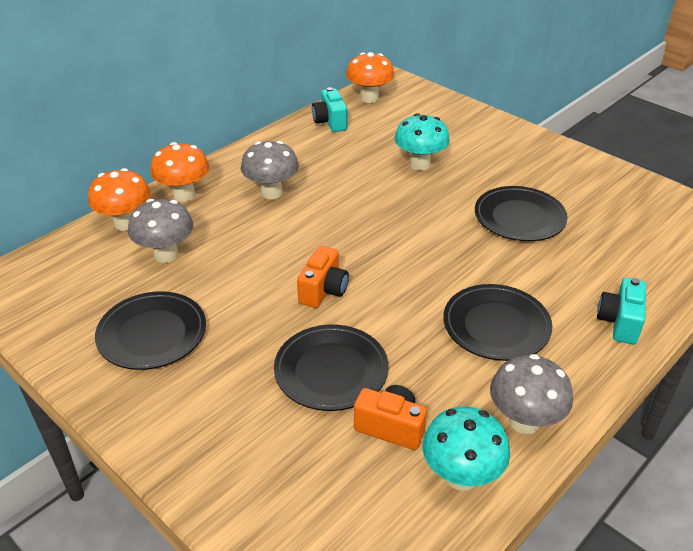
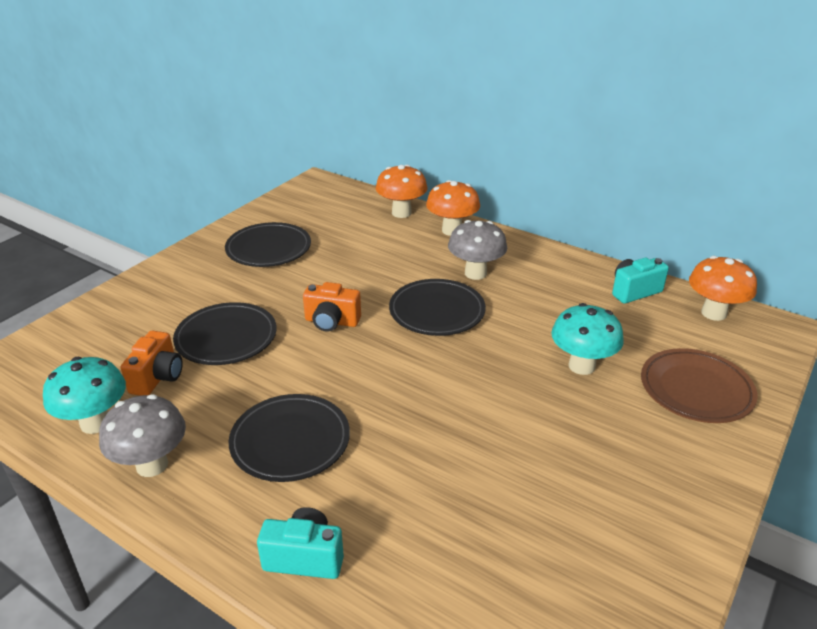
camera: 80 degrees right, 5 degrees down
grey mushroom [128,199,193,263] -> none
black plate [475,186,568,241] -> black plate moved to [389,279,486,336]
none -> brown plate [641,348,758,423]

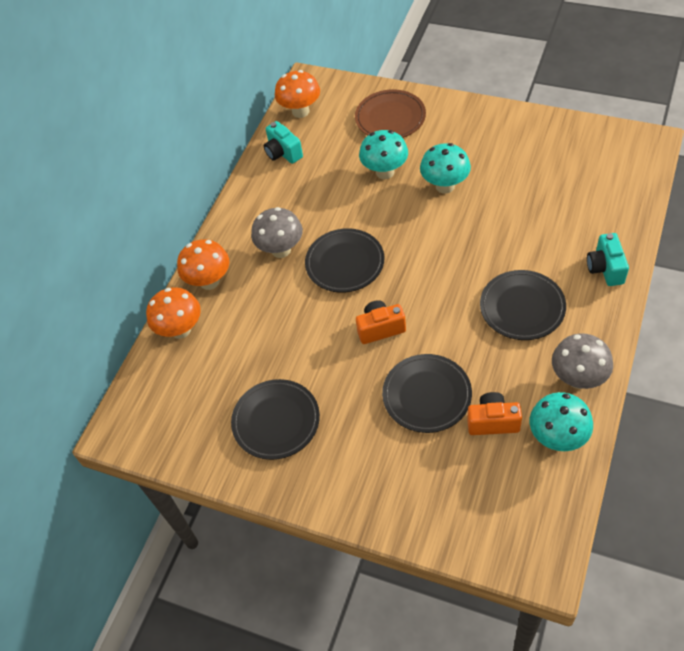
camera: 95 degrees left, 20 degrees up
orange camera [303,282,361,331] -> orange camera turned 105 degrees counterclockwise [356,300,406,344]
none -> turquoise mushroom [420,143,471,194]

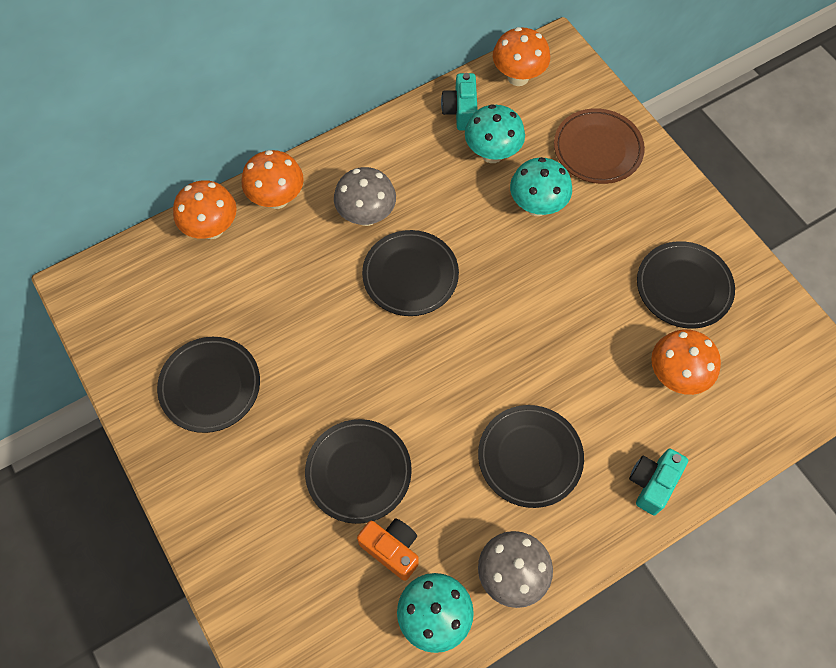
camera: 30 degrees right, 10 degrees up
orange camera [356,300,406,344] -> none
turquoise mushroom [420,143,471,194] -> turquoise mushroom moved to [465,104,525,163]
none -> black plate [637,241,735,329]
none -> orange mushroom [651,329,721,395]

